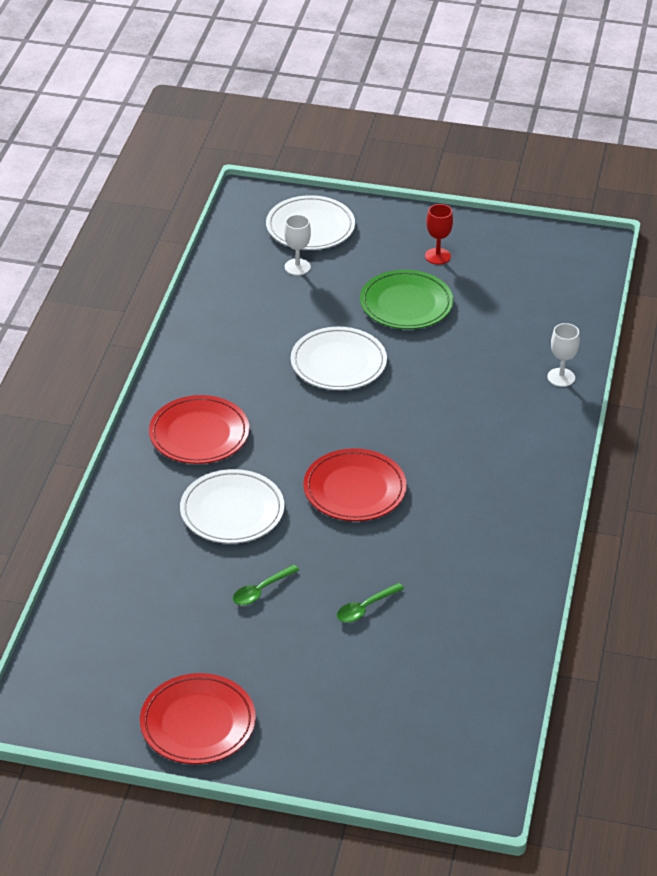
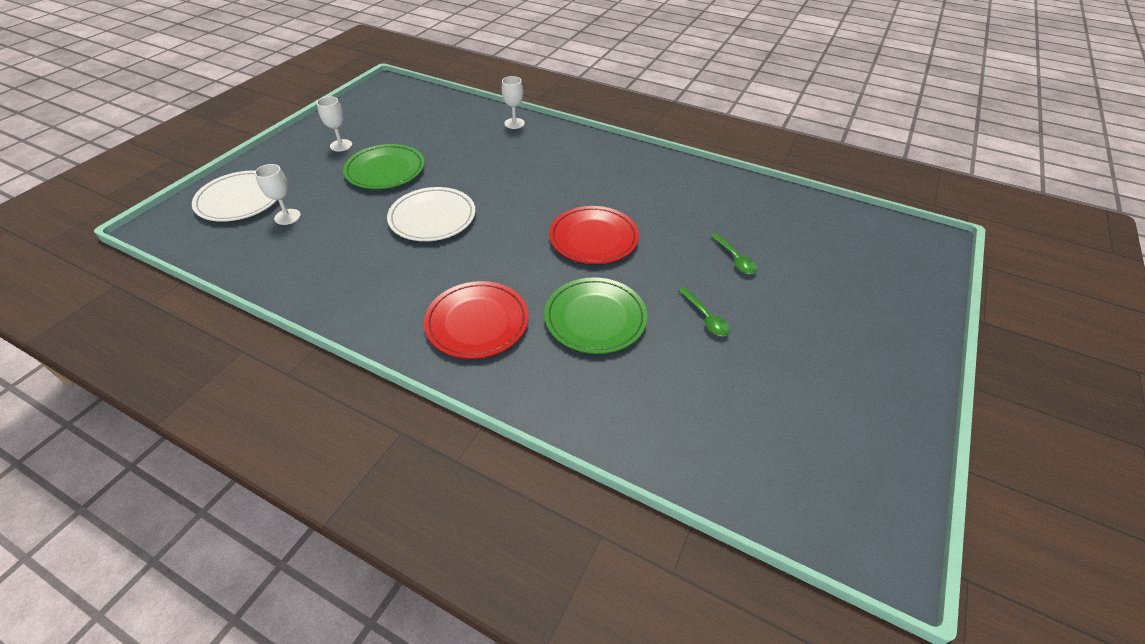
camera: 75 degrees left, 5 degrees up
red plate [140,673,256,764] -> none
white plate [180,469,284,544] -> green plate [544,277,647,354]
red goblet [425,204,453,265] -> white goblet [317,96,352,152]

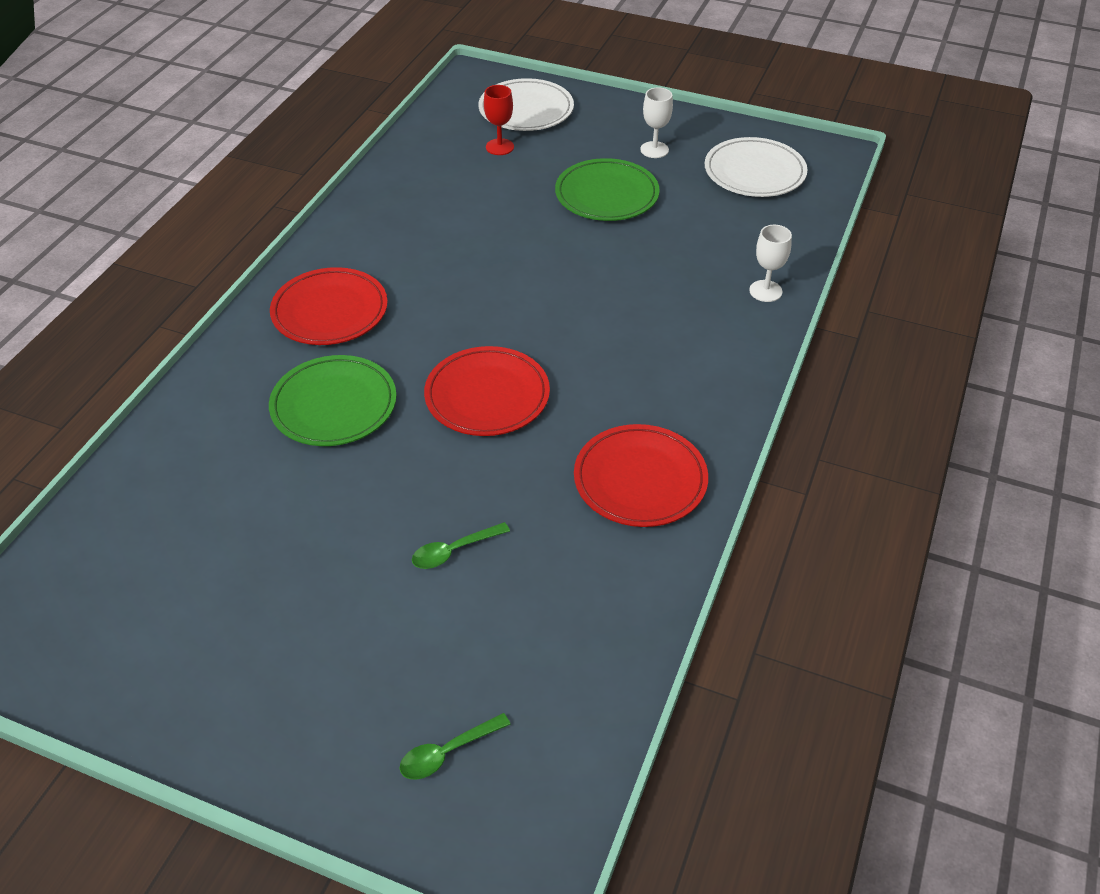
camera: 85 degrees right, 0 degrees up
white goblet [255,164,301,225] -> red goblet [484,85,514,155]
white plate [387,187,476,241] -> white plate moved to [705,137,808,197]
green spoon [679,287,730,336] -> green spoon moved to [399,713,511,780]
none -> red plate [574,424,708,527]

